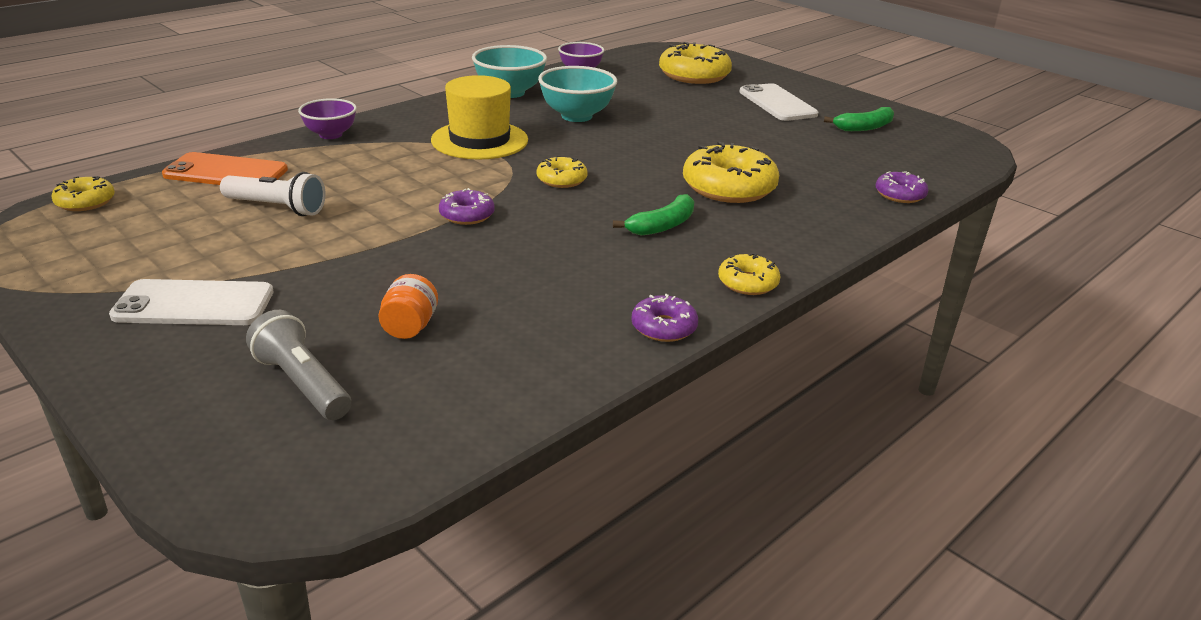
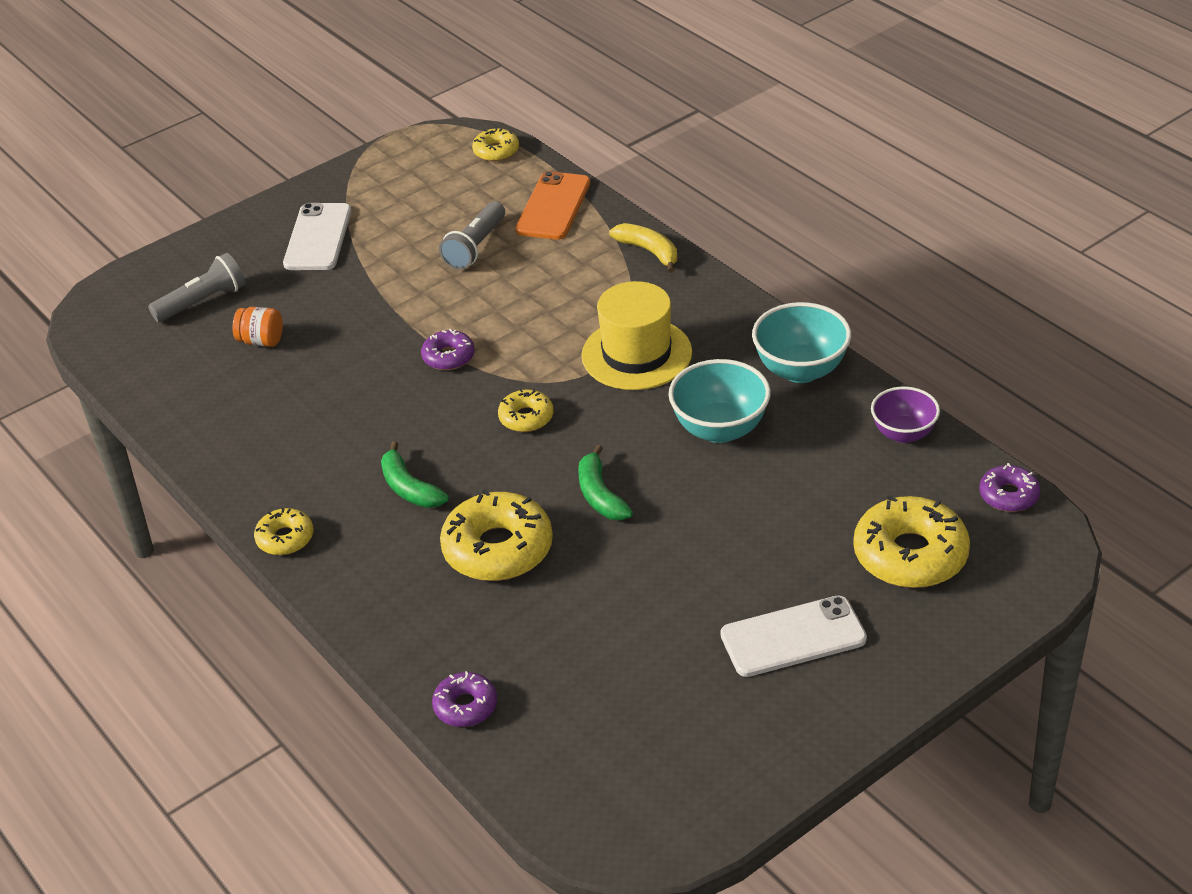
camera: 100 degrees right, 10 degrees up
white flashlight [220,172,326,216] -> grey flashlight [439,201,505,270]
purple bowl [298,98,357,139] -> yellow banana [609,223,677,273]
purple donut [631,294,698,342] -> purple donut moved to [979,463,1040,512]
green banana [824,107,894,131] -> green banana moved to [578,445,633,520]

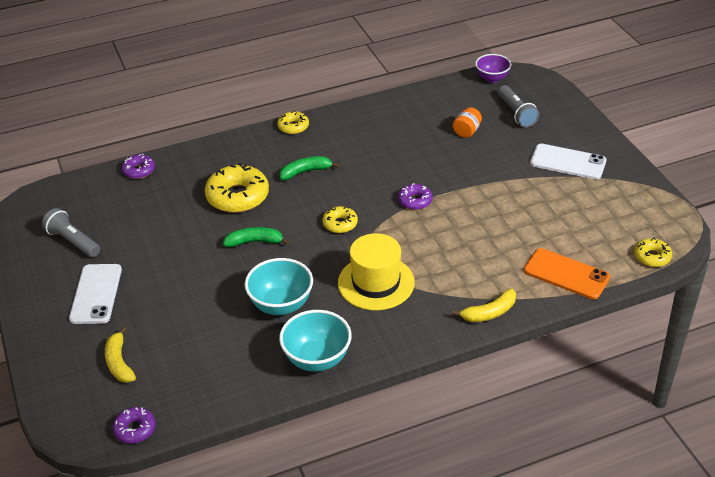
camera: 105 degrees right, 0 degrees up
grey flashlight [439,201,505,270] -> grey flashlight moved to [42,208,100,257]
yellow donut [853,495,970,588] -> yellow banana [105,326,136,383]
purple bowl [871,387,940,443] -> purple bowl moved to [475,54,511,83]

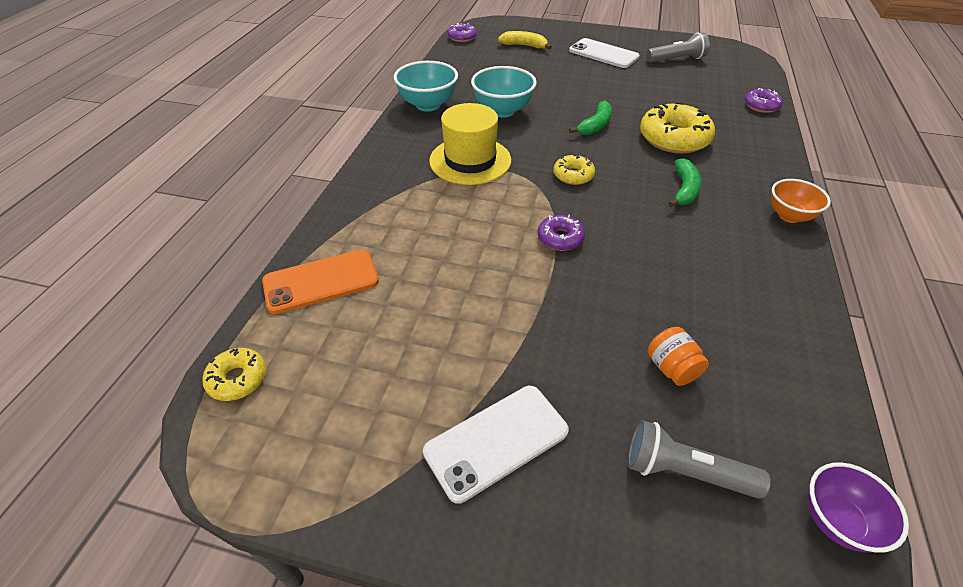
camera: 125 degrees right, 5 degrees up
yellow donut [277,110,309,134] -> orange bowl [771,179,831,223]
yellow banana [452,289,516,322] -> none

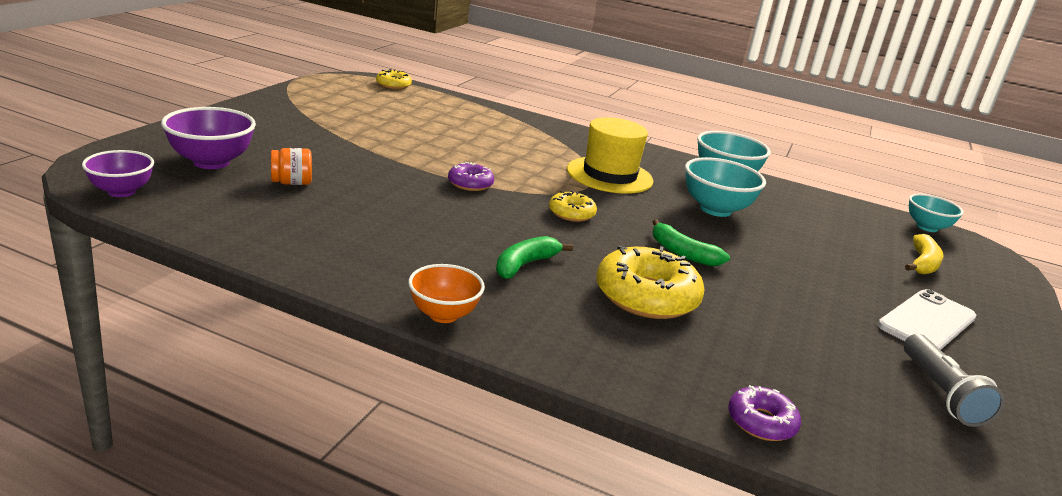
camera: 95 degrees right, 20 degrees down
orange phone [262,249,379,314] -> none
white phone [423,386,569,504] -> none
purple donut [448,23,477,42] -> turquoise bowl [909,194,964,232]
grey flashlight [628,420,771,499] -> purple bowl [161,107,256,169]
green banana [668,158,701,207] -> green banana turned 105 degrees clockwise [496,236,573,279]

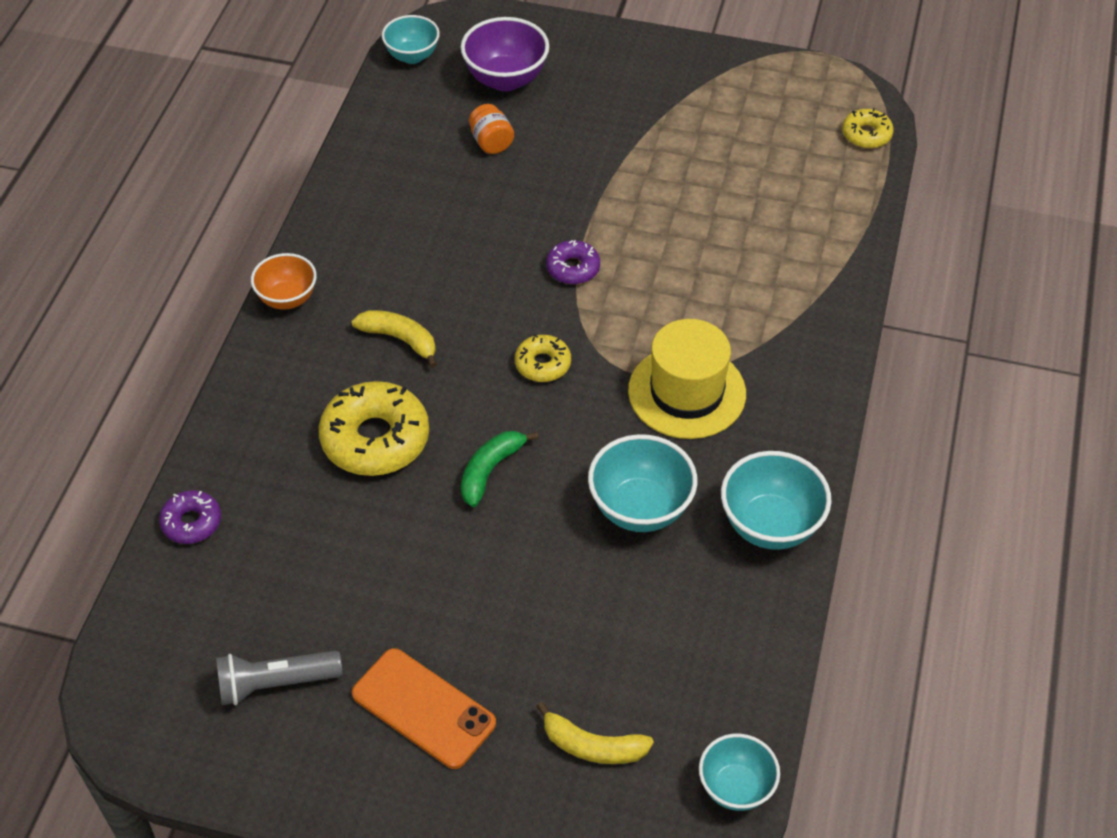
camera: 85 degrees right, 25 degrees up
purple bowl [82,150,154,197] -> turquoise bowl [382,15,440,64]
green banana [496,236,573,279] -> yellow banana [352,310,437,368]
white phone [878,289,976,350] -> orange phone [352,648,496,769]

